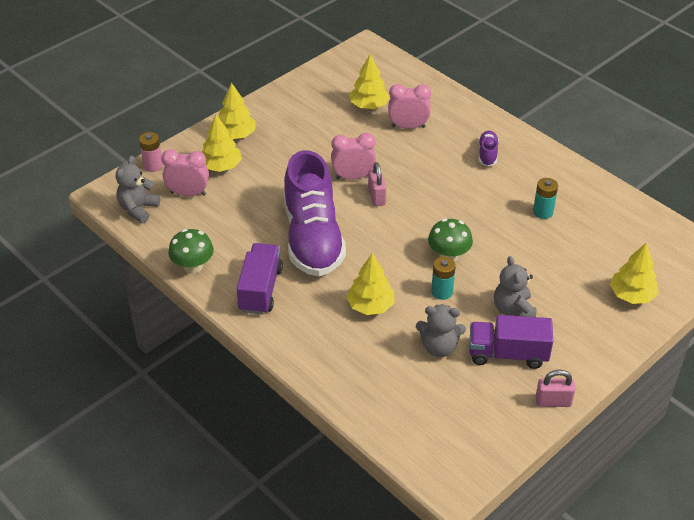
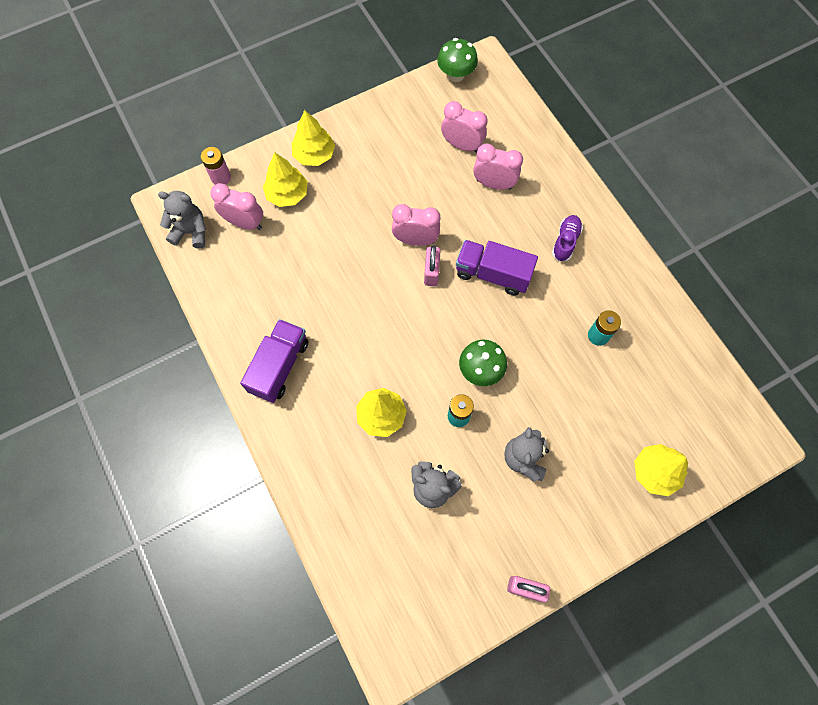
camera: 15 degrees right, 25 degrees up
grey teddy bear [116,156,160,223] -> grey teddy bear turned 60 degrees clockwise [158,191,206,249]
green mushroom [168,229,214,274] -> green mushroom moved to [437,38,478,82]
purple shoe [284,150,346,276] -> none
yellow tree [350,54,390,109] -> pink clock [441,101,487,153]
purple truck [470,315,553,369] -> purple truck moved to [456,240,538,296]

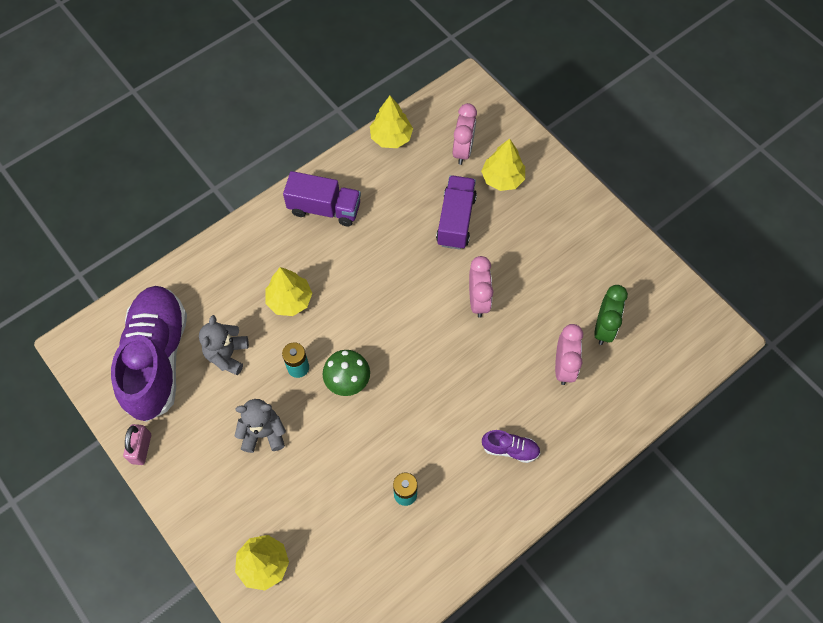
camera: 80 degrees right, 5 degrees down
grey teddy bear [158,191,206,249] -> none
pink battery [201,147,231,185] -> none
yellow tree [291,110,335,166] -> yellow tree moved to [370,96,413,148]
pink padlock [424,245,441,286] -> none
green mushroom [437,38,478,82] -> none
pink clock [441,101,487,153] -> green clock [594,285,628,345]
purple truck [456,240,538,296] -> purple truck moved to [436,175,477,250]
none -> purple shoe [111,286,187,422]

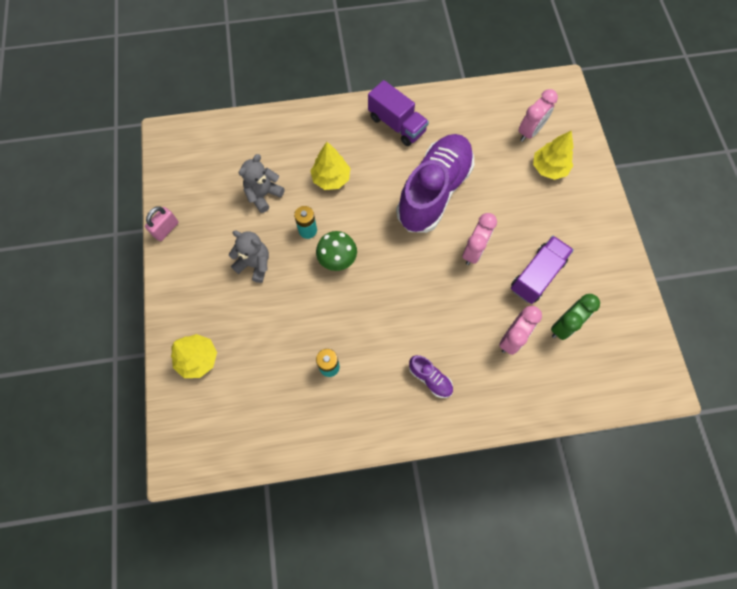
camera: 30 degrees right, 5 degrees up
purple shoe [111,286,187,422] -> purple shoe moved to [396,134,474,233]
yellow tree [370,96,413,148] -> none
purple truck [436,175,477,250] -> purple truck moved to [511,236,574,304]

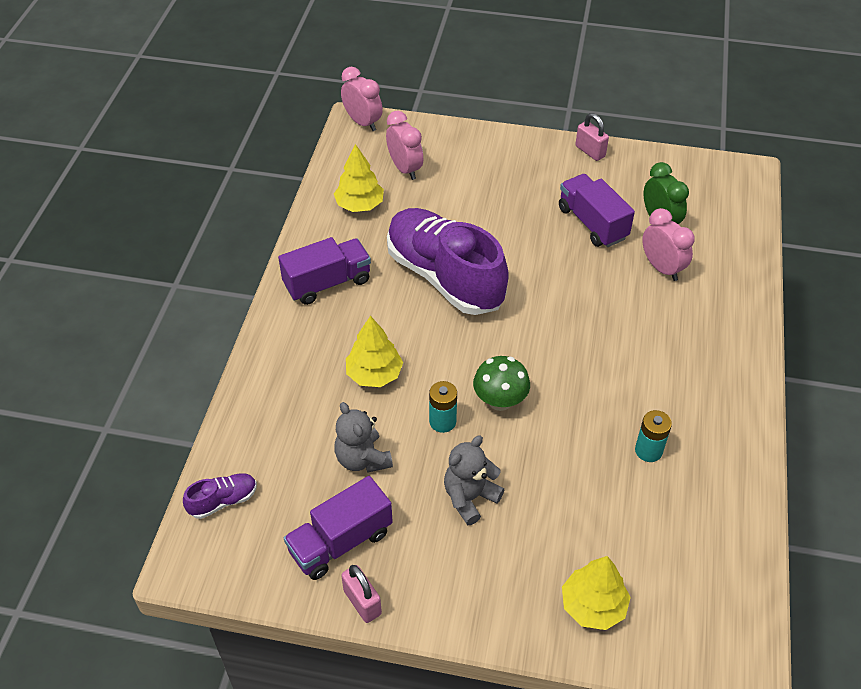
camera: 70 degrees left, 20 degrees down
purple shoe [409,355,453,398] -> purple shoe moved to [183,473,257,519]
pink clock [462,213,497,265] -> pink clock moved to [341,67,383,131]
yellow tree [533,130,574,180] -> yellow tree moved to [334,144,384,212]
none -> purple truck [284,476,393,580]
none -> pink padlock [576,113,609,161]

